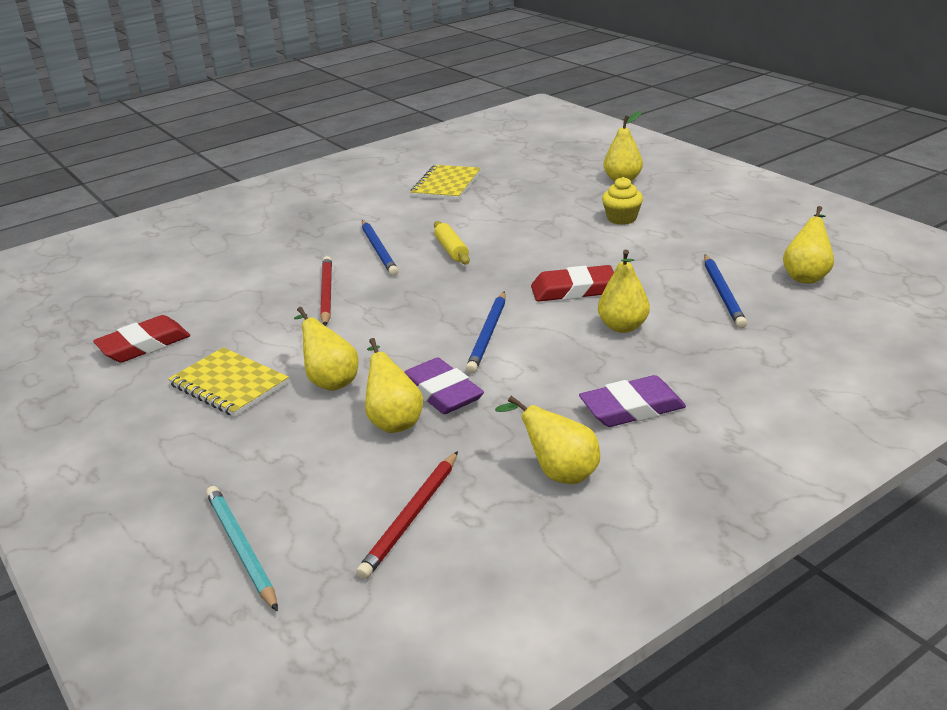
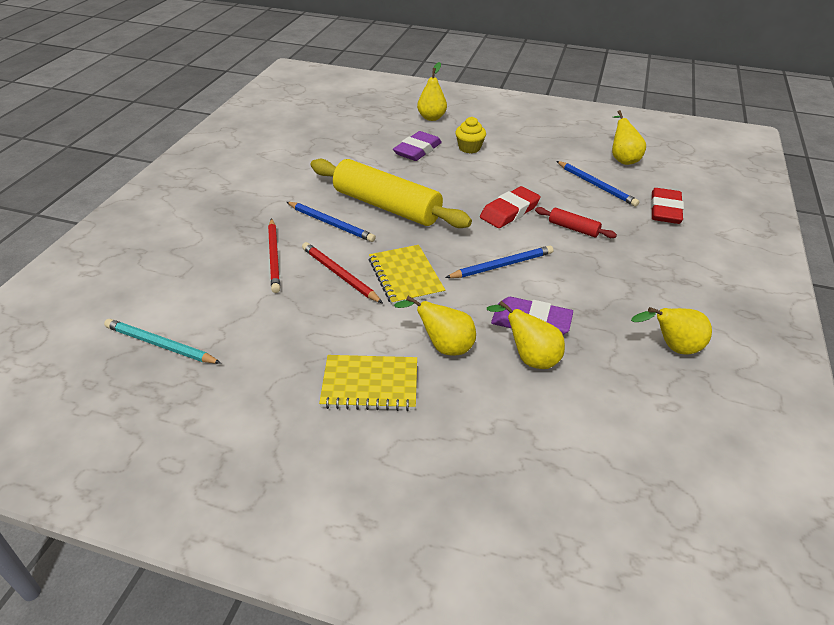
camera: 40 degrees left, 10 degrees up
red eraser [93,315,190,362] -> red eraser moved to [651,188,684,224]
turquoise pencil [206,486,278,612] -> turquoise pencil moved to [104,319,221,364]
red pencil [356,451,458,579] -> red pencil moved to [268,218,280,293]
yellow notebook [410,165,481,200] -> yellow notebook moved to [369,245,445,305]
yellow rolling pin [434,221,470,265] -> yellow rolling pin [311,159,472,228], size x2.31
blue pencil [466,291,505,374] -> blue pencil turned 90 degrees counterclockwise [445,246,553,278]
purple eraser [579,375,686,427] -> purple eraser moved to [393,131,442,161]
yellow pear [598,250,650,333] -> red rolling pin [535,207,617,238]

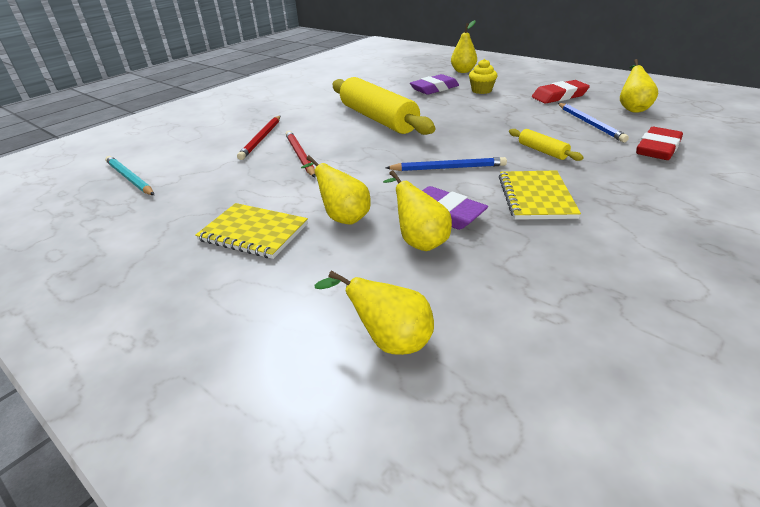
camera: 25 degrees right, 5 degrees down
blue pencil [287,202,376,242] -> none
yellow notebook [369,245,445,305] -> yellow notebook moved to [499,170,581,220]
red eraser [480,186,541,228] -> red eraser moved to [532,80,590,104]
red rolling pin [535,207,617,238] -> yellow rolling pin [509,129,584,161]
yellow pear [631,307,712,355] -> yellow pear moved to [314,271,434,355]

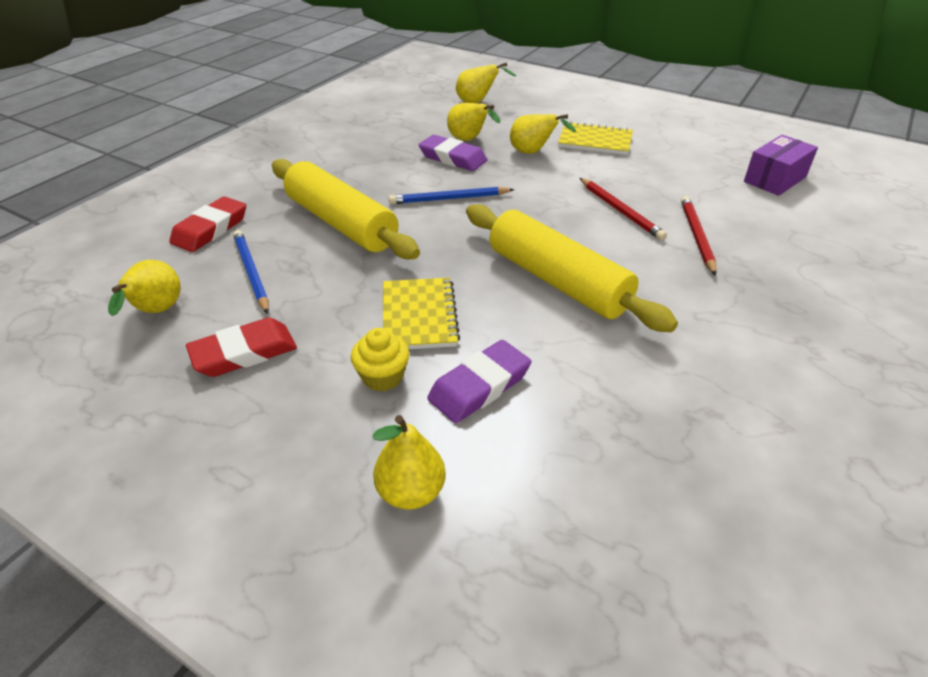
camera: 170 degrees right, 5 degrees up
turquoise pencil [105,156,154,195] -> purple box [744,135,818,196]
yellow notebook [499,170,581,220] -> yellow notebook moved to [383,278,460,349]
yellow rolling pin [509,129,584,161] -> yellow rolling pin [272,159,420,259], size x2.31

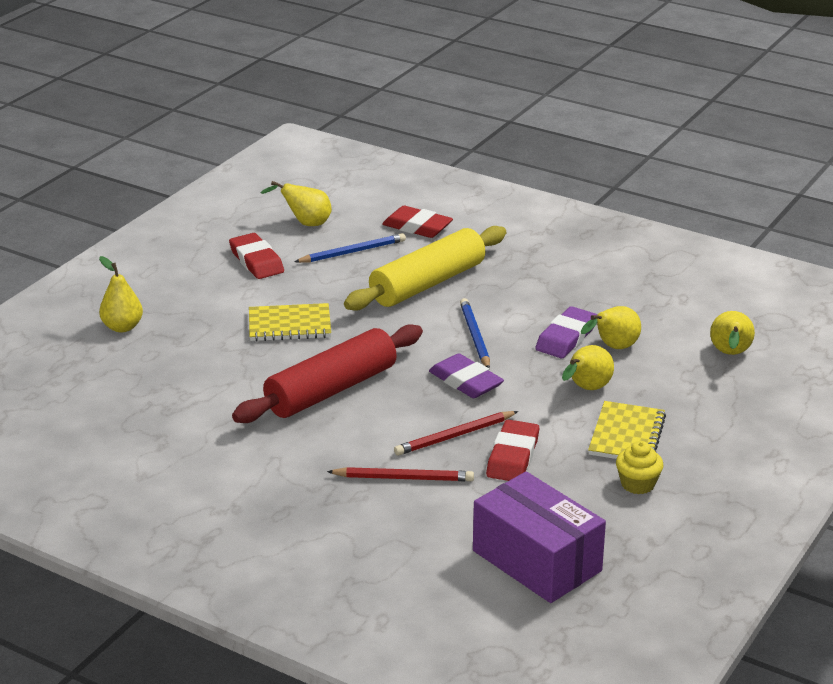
camera: 90 degrees right, 10 degrees down
yellow cupcake [351,328,409,391] -> yellow cupcake moved to [616,441,664,494]
purple eraser [427,340,531,423] -> purple eraser moved to [429,353,504,398]
yellow rolling pin [466,204,678,332] -> red rolling pin [232,324,423,423]
purple box [744,135,818,196] -> purple box [473,471,606,603], size x1.51
none -> red eraser [486,420,539,481]

